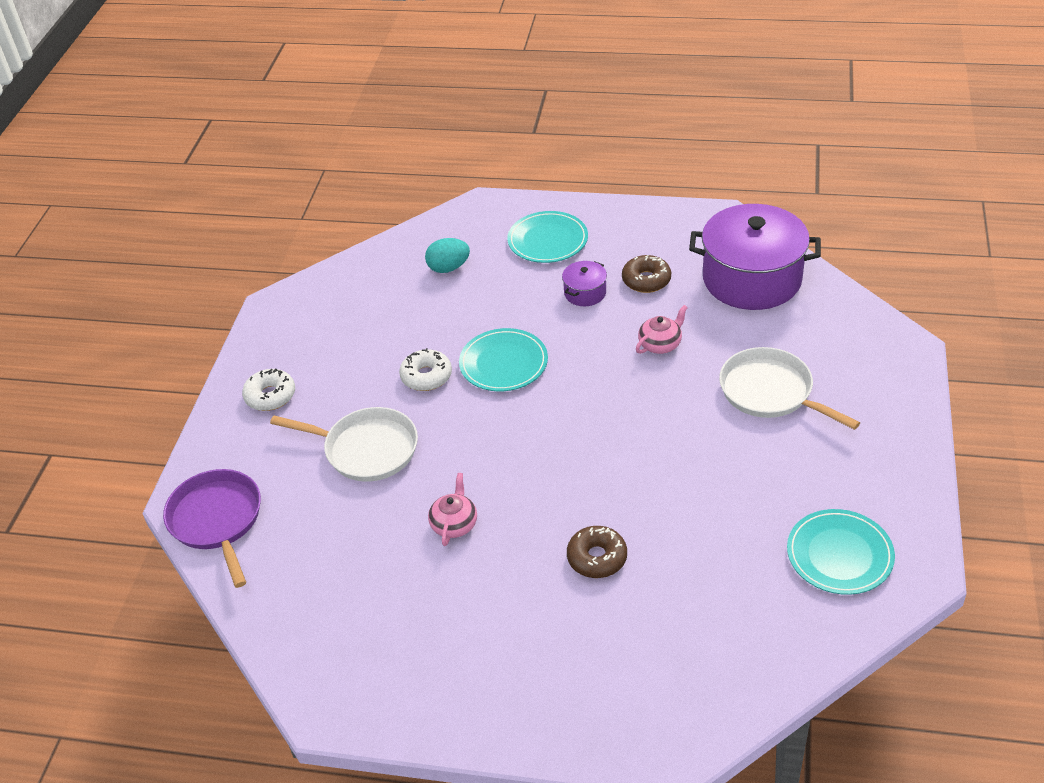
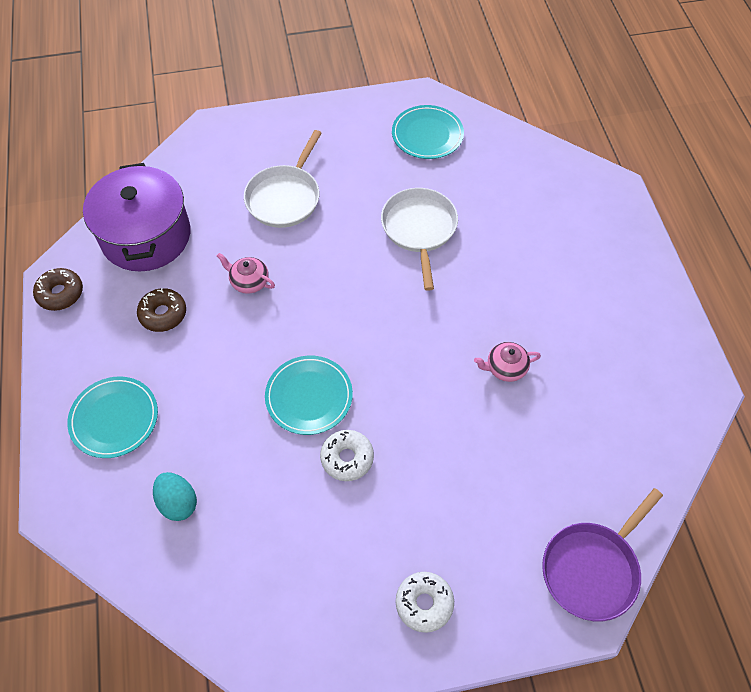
camera: 115 degrees left, 15 degrees up
white pan [270,407,418,482] -> white pan moved to [381,188,458,291]
purple pot [562,261,607,306] -> none
brown donut [567,526,627,578] -> brown donut moved to [33,268,83,311]

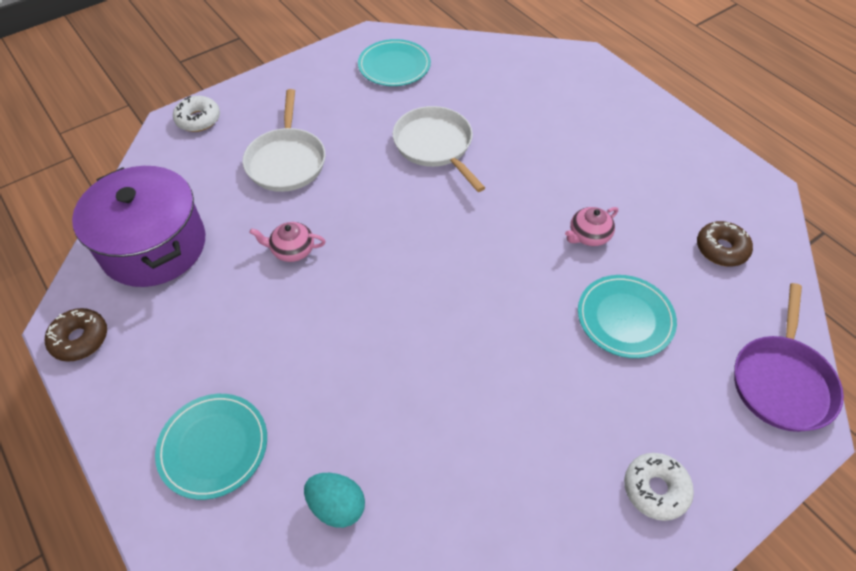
camera: 25 degrees left, 5 degrees down
brown donut [137,288,186,332] -> brown donut moved to [697,221,753,266]
turquoise plate [265,356,353,435] -> turquoise plate moved to [578,275,677,358]
white donut [320,430,374,481] -> white donut moved to [173,96,220,132]

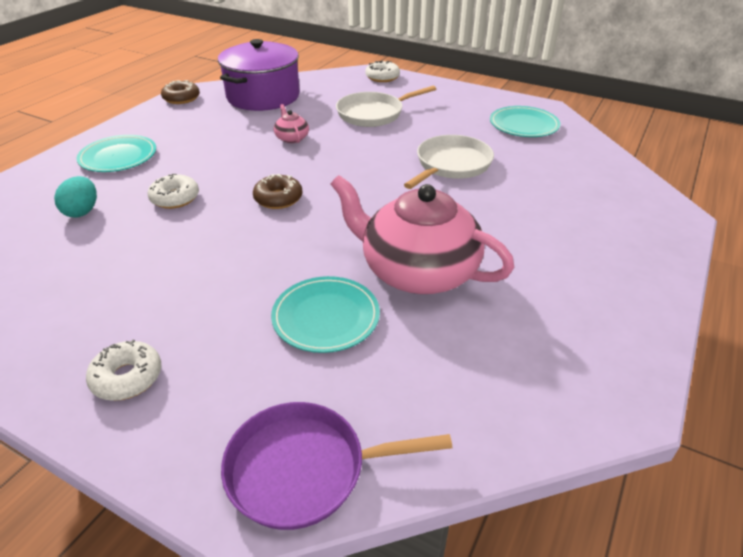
camera: 65 degrees right, 15 degrees down
pink teapot [565,207,618,246] -> pink teapot [331,175,514,294], size x2.43
brown donut [697,221,753,266] -> brown donut moved to [253,174,303,209]
none -> white donut [147,174,199,209]

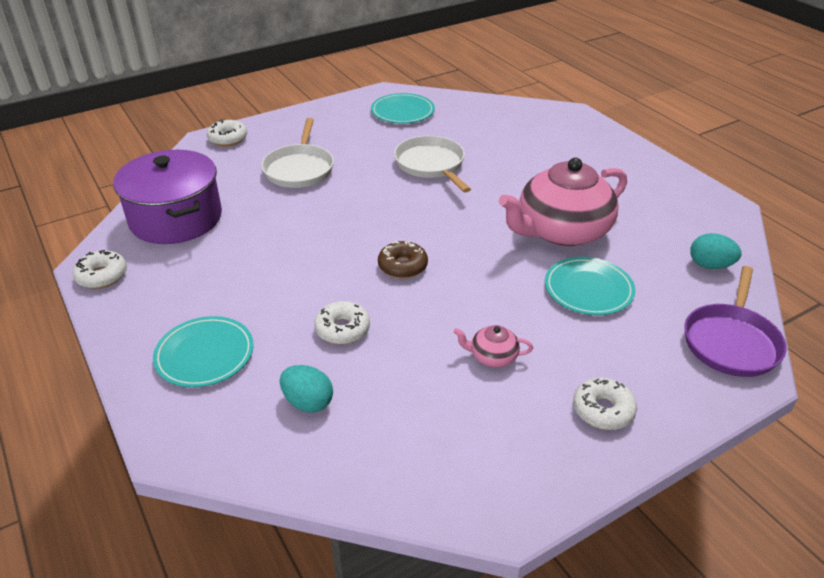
camera: 60 degrees left, 0 degrees up
brown donut [161,80,200,104] -> white donut [73,250,127,289]
pink teapot [274,104,309,143] -> pink teapot moved to [453,325,533,368]
none -> turquoise egg [690,233,742,269]

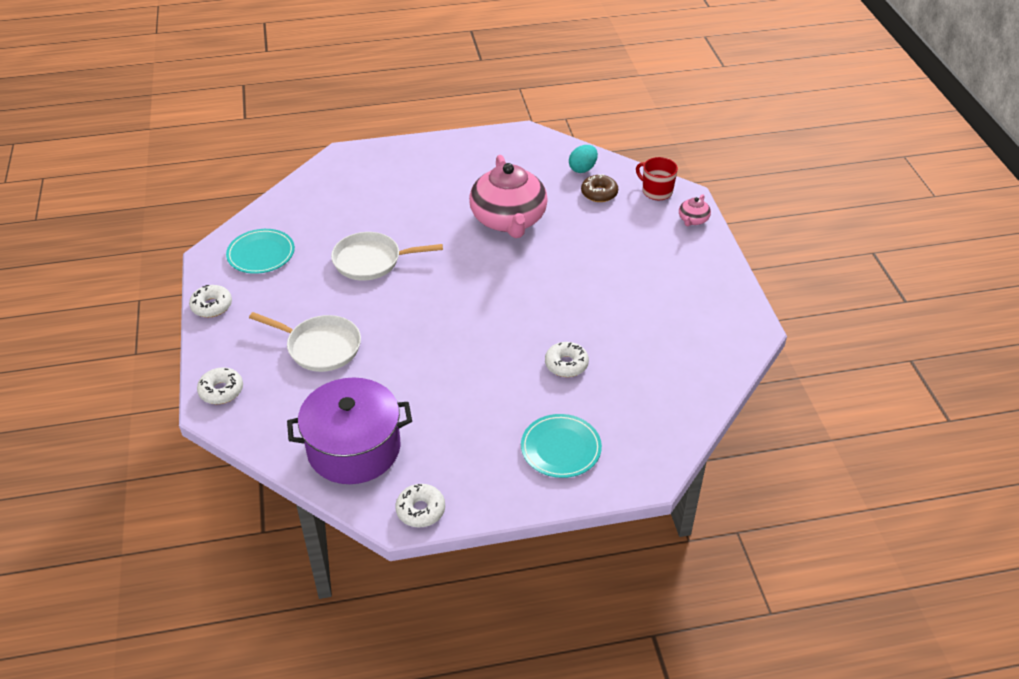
camera: 70 degrees left, 5 degrees up
turquoise egg [280,365,333,413] -> none
brown donut [378,241,428,279] -> brown donut moved to [581,174,618,202]
pink teapot [453,325,533,368] -> pink teapot moved to [679,194,711,226]
turquoise plate [545,257,635,315] -> none
white donut [573,378,637,430] -> white donut moved to [189,285,232,317]
purple pan [684,266,787,377] -> red mug [636,157,678,200]

